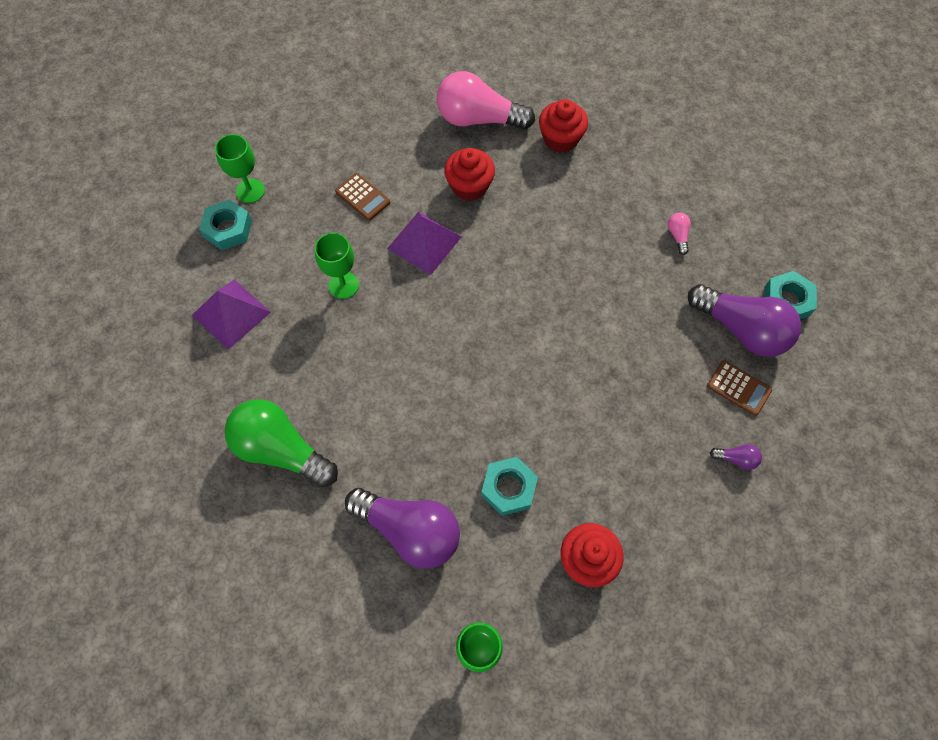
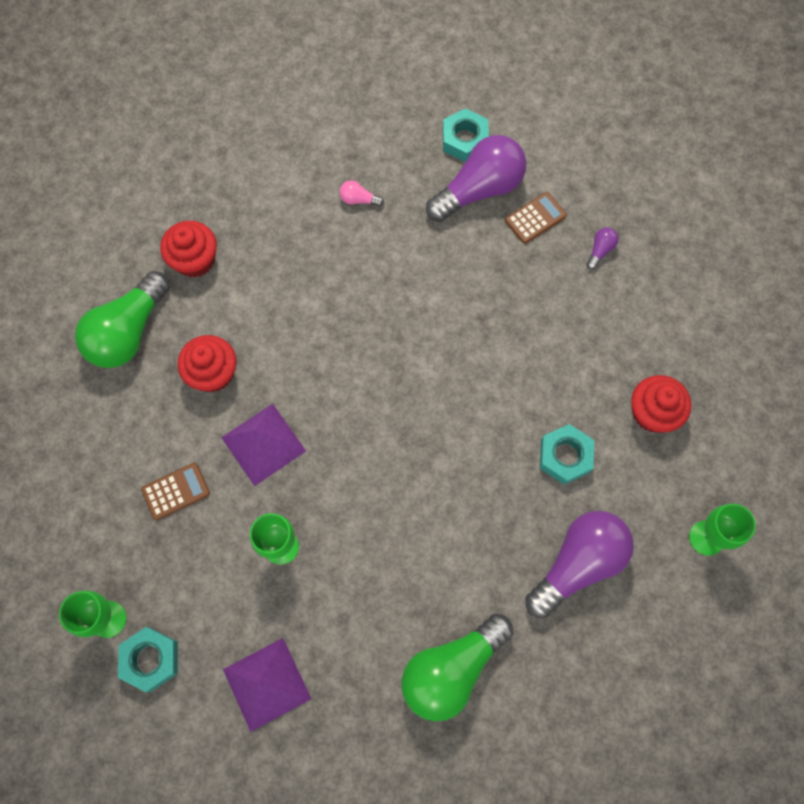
camera: 70 degrees left, 5 degrees up
pink light bulb [437,71,535,130] -> green light bulb [75,271,170,368]

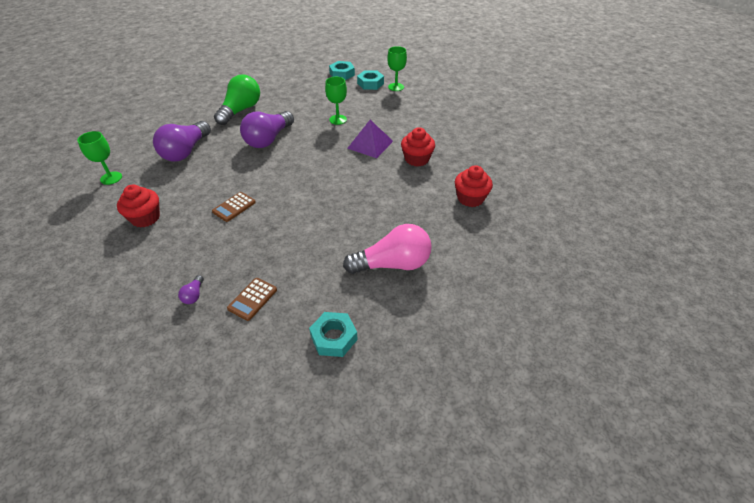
camera: 155 degrees right, 25 degrees down
green light bulb [75,271,170,368] -> none
brown calculator [141,463,210,520] -> brown calculator moved to [212,192,256,222]
purple pyramid [223,638,311,732] -> none
pink light bulb [340,180,384,207] -> pink light bulb [343,224,432,274], size x2.47
purple light bulb [426,135,526,222] -> purple light bulb moved to [240,111,294,148]
turquoise nut [540,424,594,485] -> turquoise nut moved to [329,61,355,80]

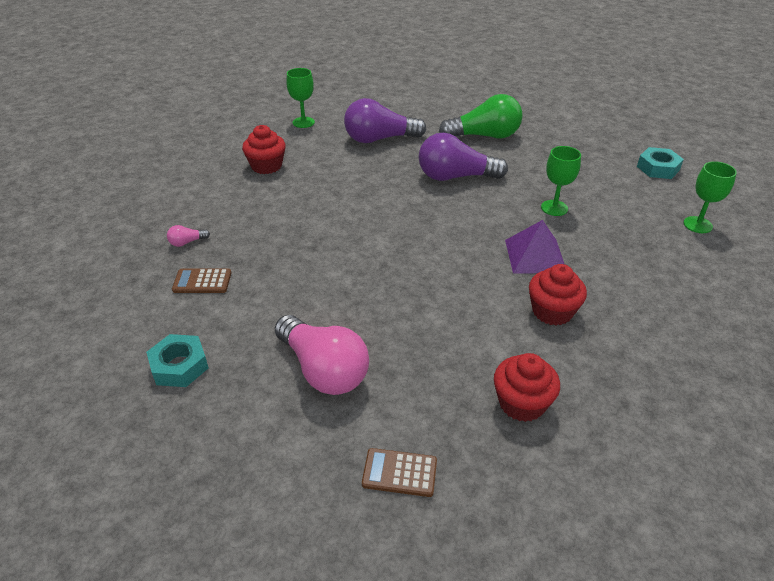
camera: 60 degrees right, 5 degrees down
purple light bulb [178,275,204,304] -> pink light bulb [167,225,210,247]
brown calculator [212,192,256,222] -> brown calculator moved to [362,448,437,497]
turquoise nut [357,70,384,90] -> none

